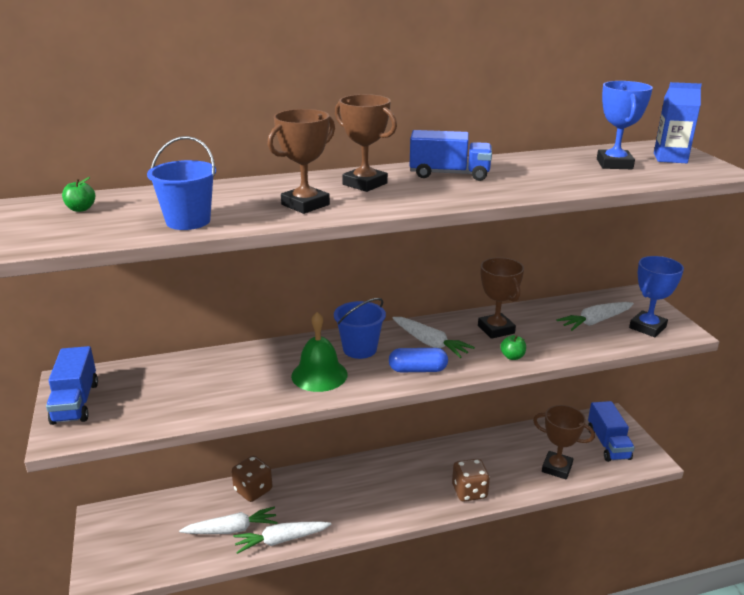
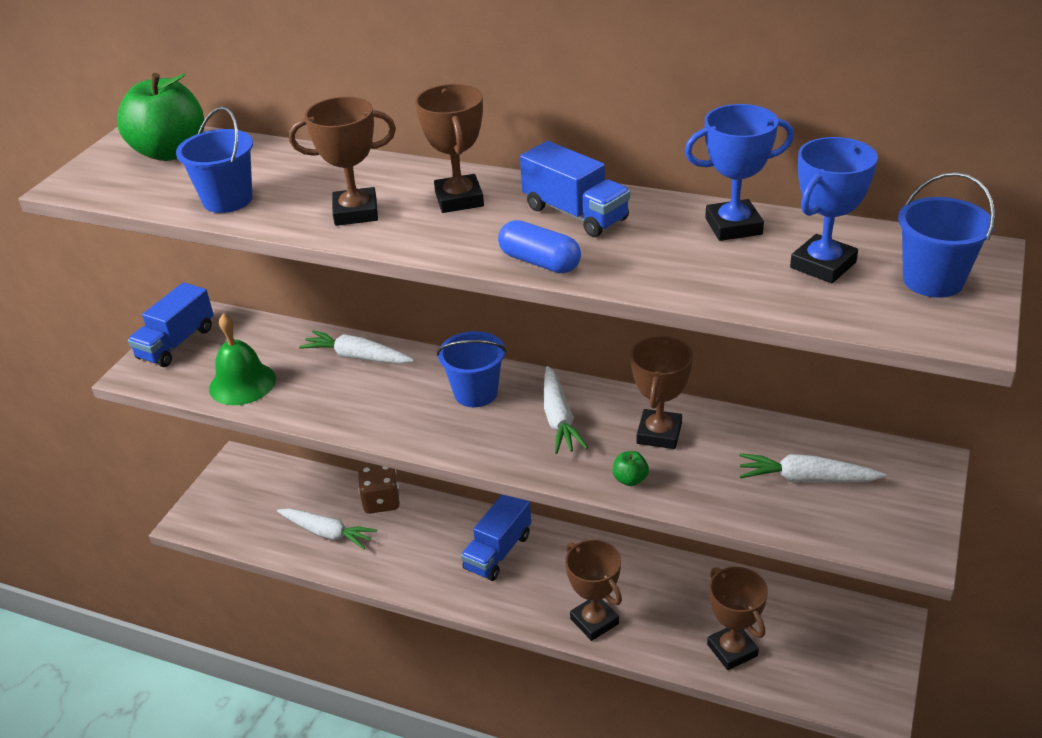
camera: 40 degrees right, 10 degrees up
green apple [62,177,95,212] -> green apple [117,73,204,161], size x2.44
white carrot [233,521,331,554] -> white carrot moved to [299,330,414,364]
green bell [291,312,348,392] -> green bell moved to [209,313,276,405]
blue capsule [389,348,448,372] -> blue capsule moved to [498,220,581,273]
brown dice [452,459,490,502] -> brown trophy [565,540,622,641]
blue truck [588,401,635,462] -> blue truck moved to [461,495,531,581]
blue trophy [629,256,684,337] -> blue trophy moved to [685,104,794,241]
blue carton [654,82,702,163] -> blue bucket [898,172,995,298]

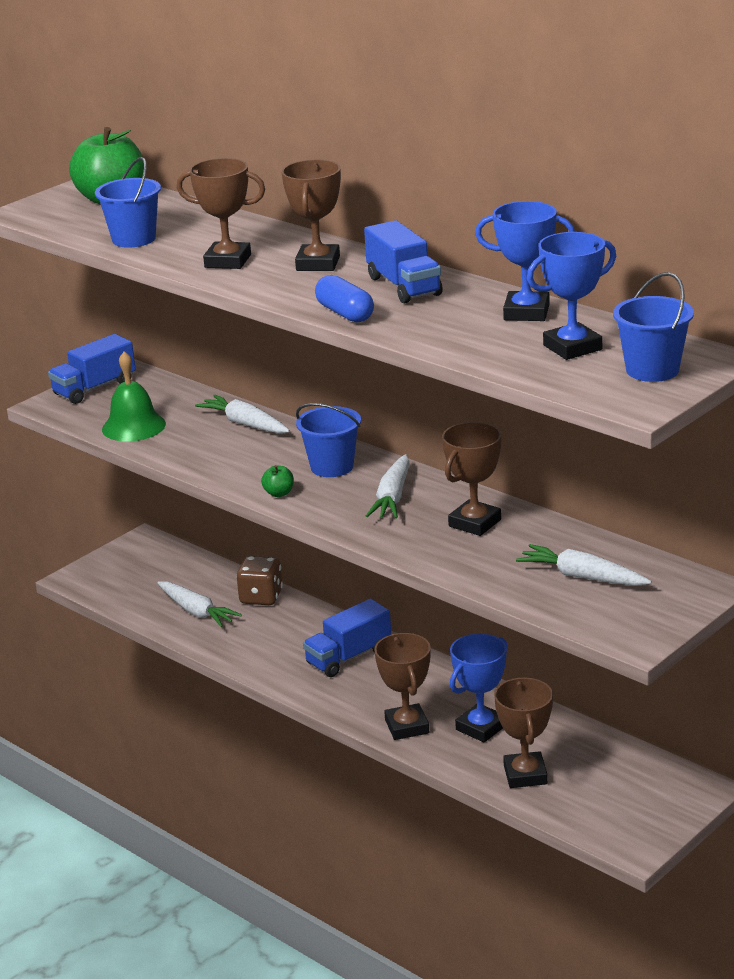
camera: 20 degrees right, 10 degrees down
green apple [613,451,649,486] -> green apple moved to [261,465,294,497]
none -> blue trophy [450,633,507,742]

